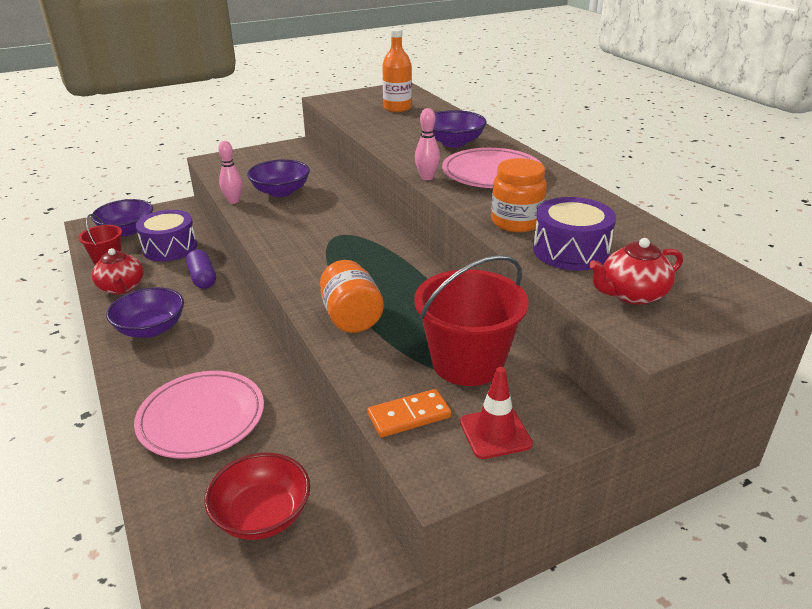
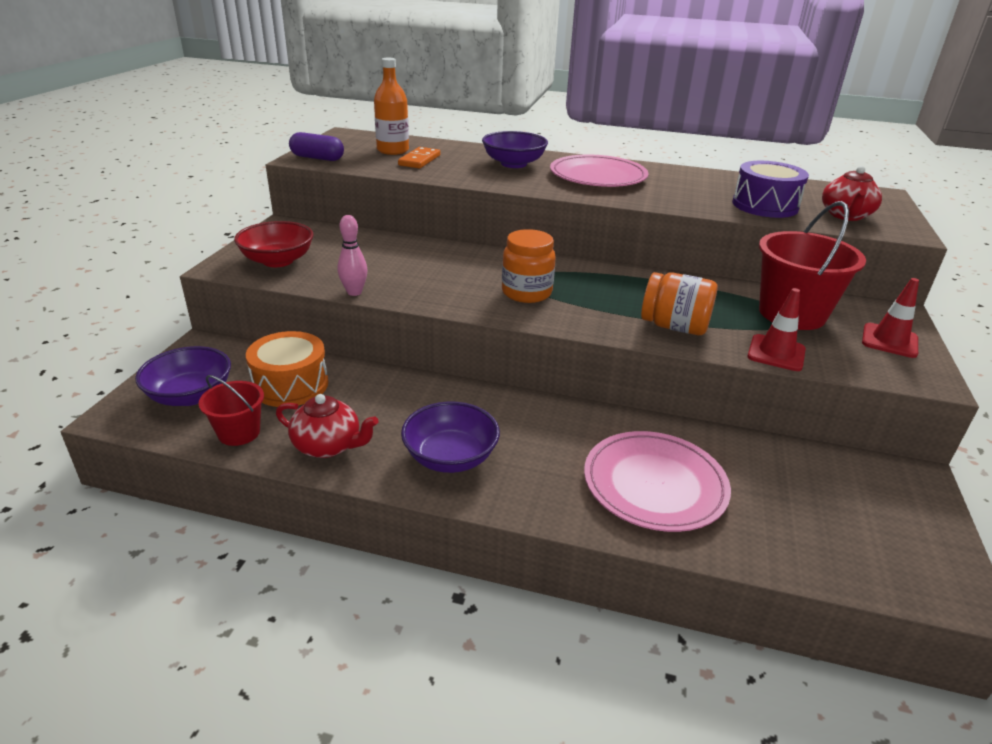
camera: 50 degrees left, 0 degrees up
purple drum [136,210,197,262] -> orange drum [246,331,328,407]
purple capsule [186,249,216,289] -> purple capsule moved to [289,132,344,161]
red bowl [204,453,310,540] -> red bowl moved to [234,221,314,267]
purple bowl [247,159,310,197] -> none
orange domino [367,389,451,438] -> orange domino moved to [398,147,440,169]
pink bowling pin [415,108,440,180] -> none
orange jar [491,158,547,232] -> orange jar moved to [502,229,556,303]
none -> red traffic cone [748,288,806,371]

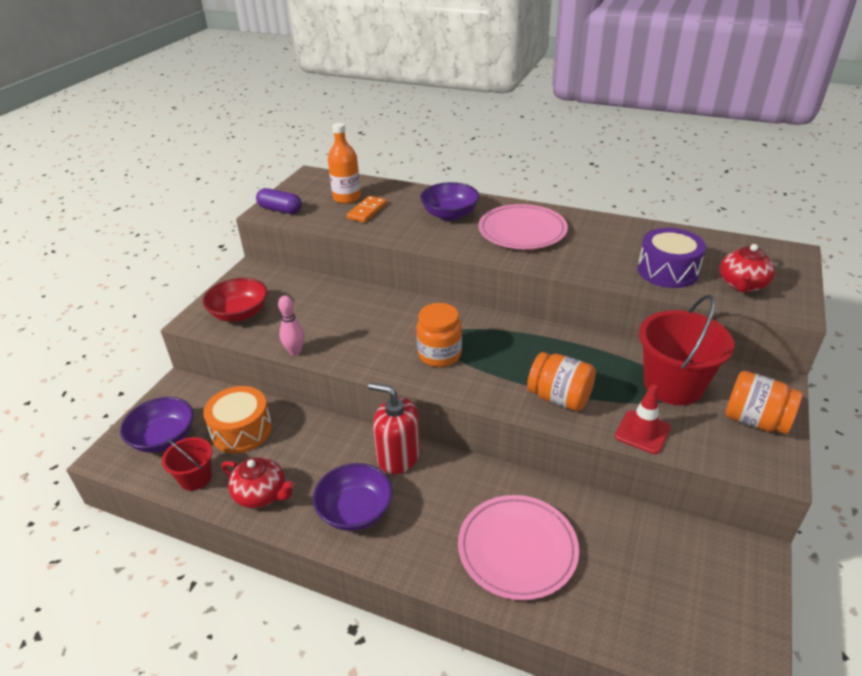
camera: 10 degrees right, 5 degrees up
red traffic cone [862,278,919,358] -> orange jar [725,371,803,434]
none -> red soap dispenser [368,383,420,474]

